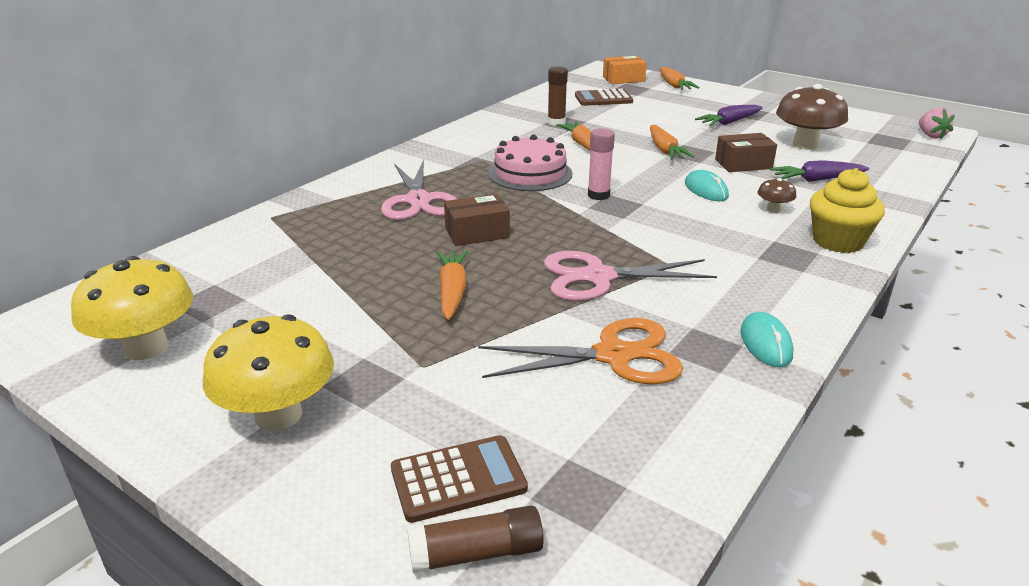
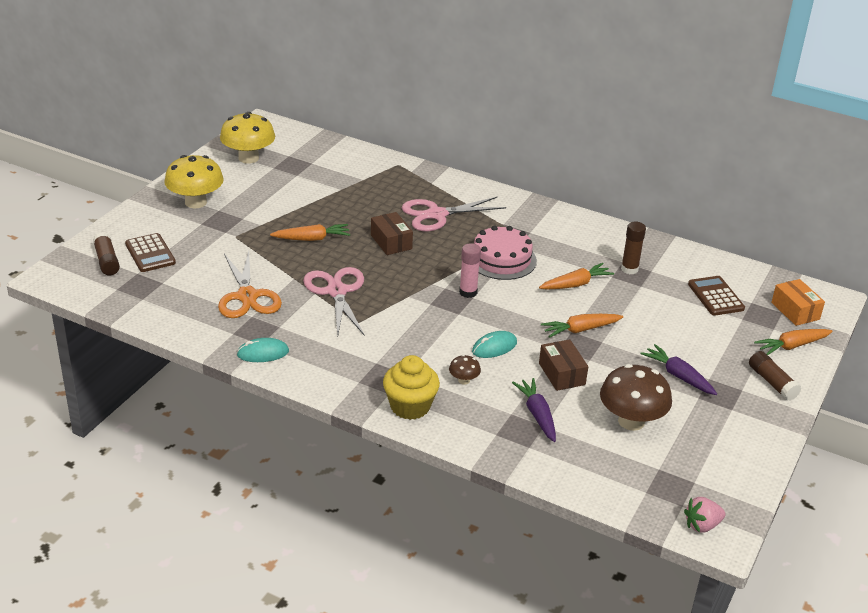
camera: 80 degrees right, 5 degrees up
none -> brown glue stick [749,351,802,401]

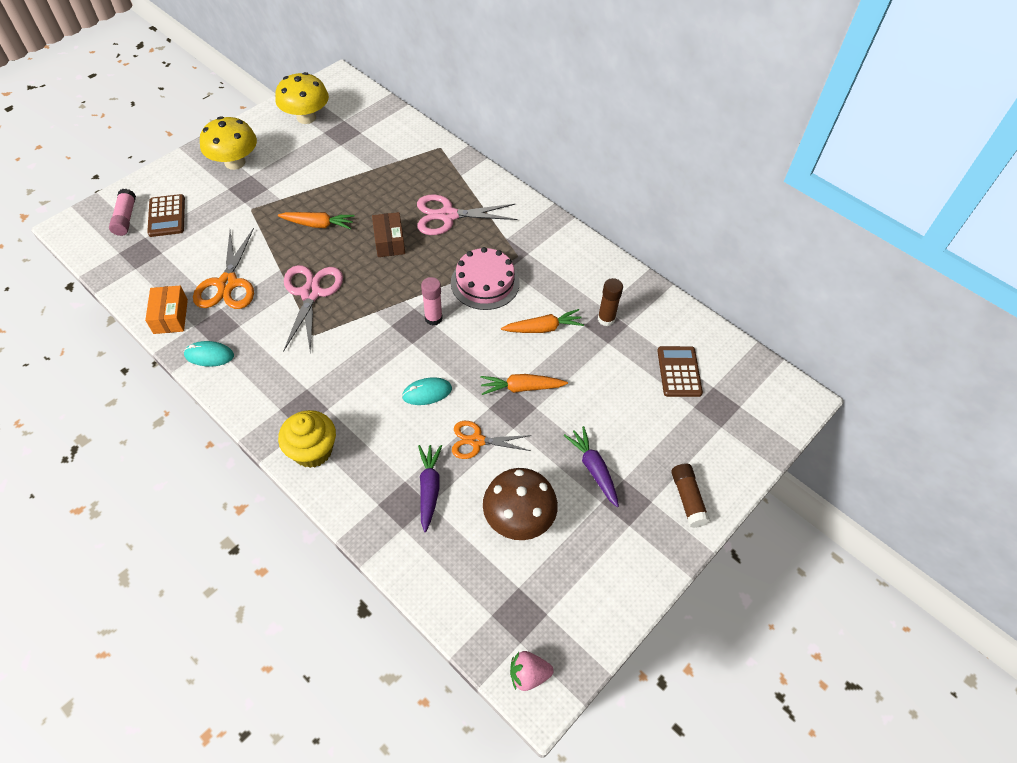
camera: 15 degrees right, 20 degrees up
brown glue stick [93,232,120,275] -> pink glue stick [109,189,136,236]
brown mushroom [449,355,481,384] -> none
brown box [539,339,588,391] -> orange scissors [452,421,532,459]
orange carrot [754,329,833,355] -> none
orange box [771,279,825,326] -> orange box moved to [145,286,188,334]

